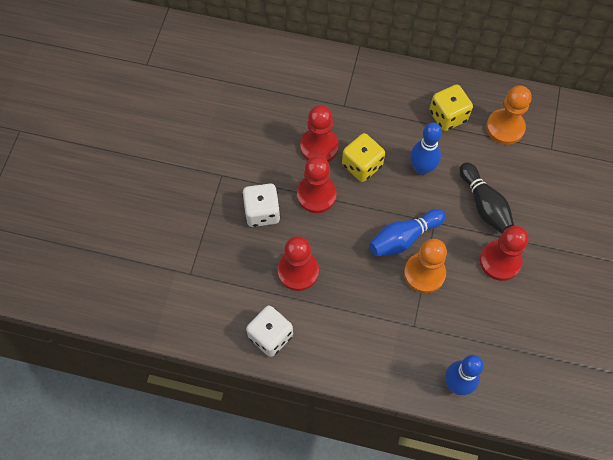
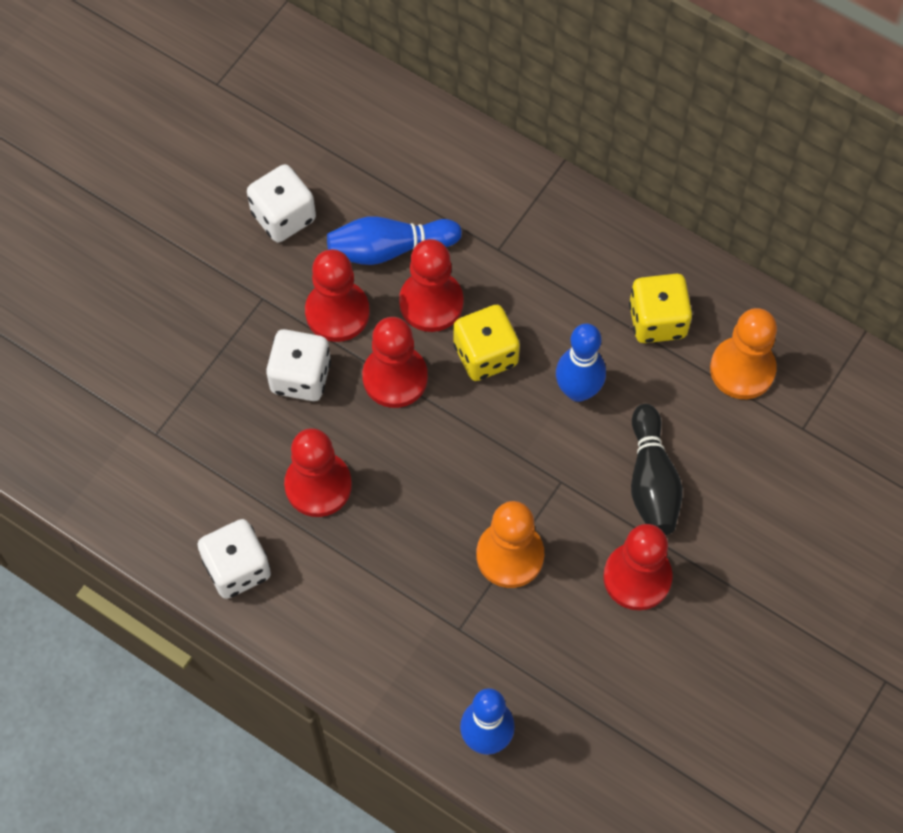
camera: 20 degrees right, 0 degrees up
blue bowling pin [369,209,445,257] -> blue bowling pin moved to [327,216,462,265]
none -> white dice [247,164,316,242]
none -> red pawn [305,249,370,342]

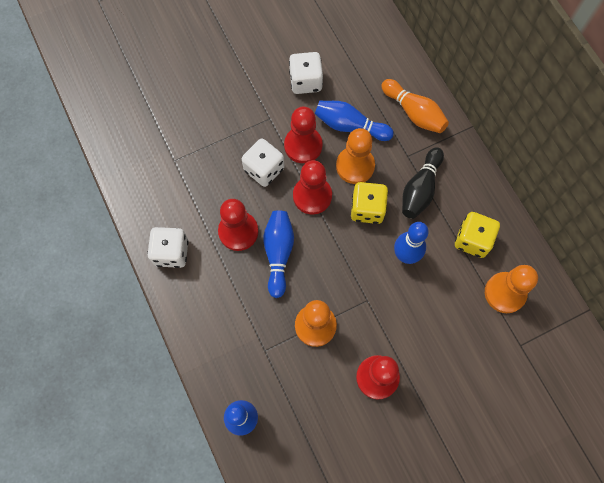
camera: 30 degrees right, 5 degrees up
red pawn [399,239,464,332] -> orange pawn [336,128,375,184]
black bowling pin [631,404,683,535] -> black bowling pin moved to [402,147,444,219]
none -> blue bowling pin [263,210,294,298]
none -> orange bowling pin [381,79,449,133]

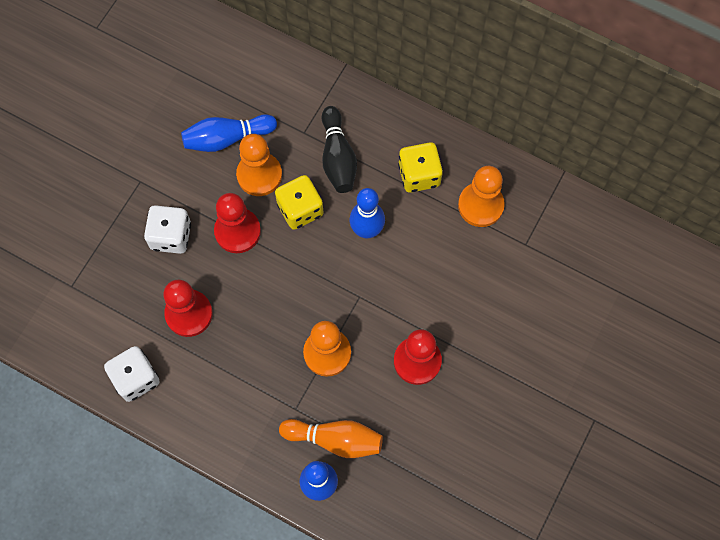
camera: 35 degrees left, 0 degrees up
blue bowling pin [263,210,294,298] -> none
red pawn [284,107,322,163] -> none
white dice [289,52,323,94] -> none
orange bowling pin [381,79,449,133] -> orange bowling pin moved to [279,419,383,458]

